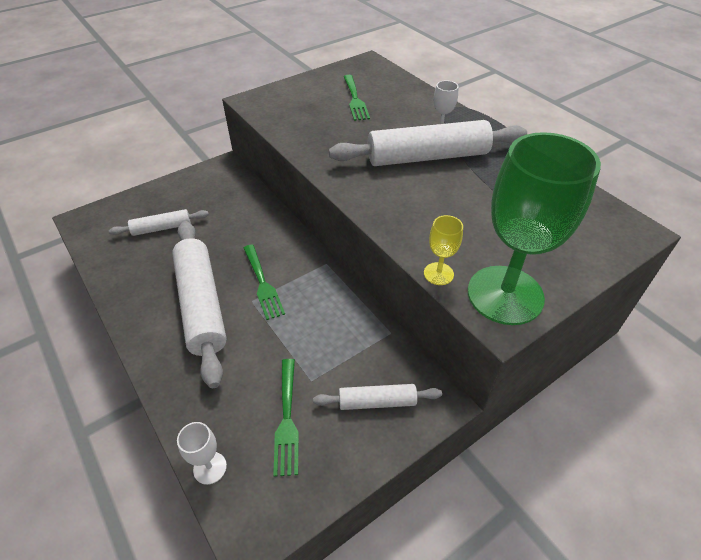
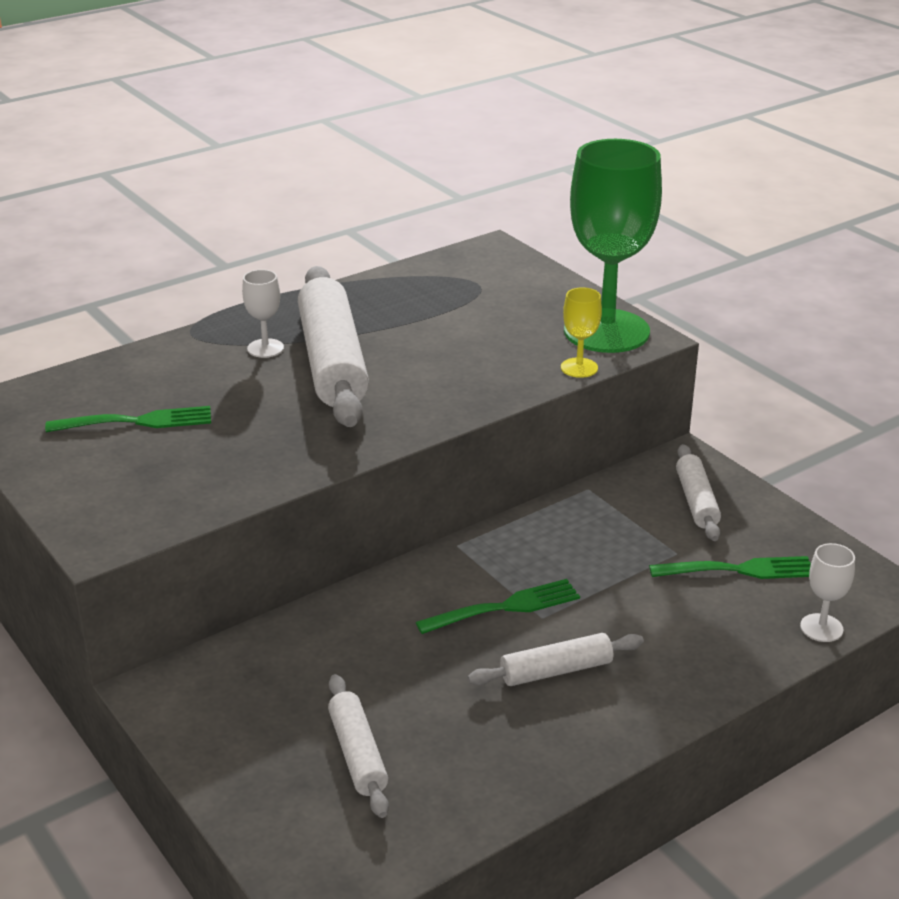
camera: 90 degrees left, 15 degrees down
white rolling pin [172,221,227,388] -> white rolling pin [468,633,644,686], size x0.51

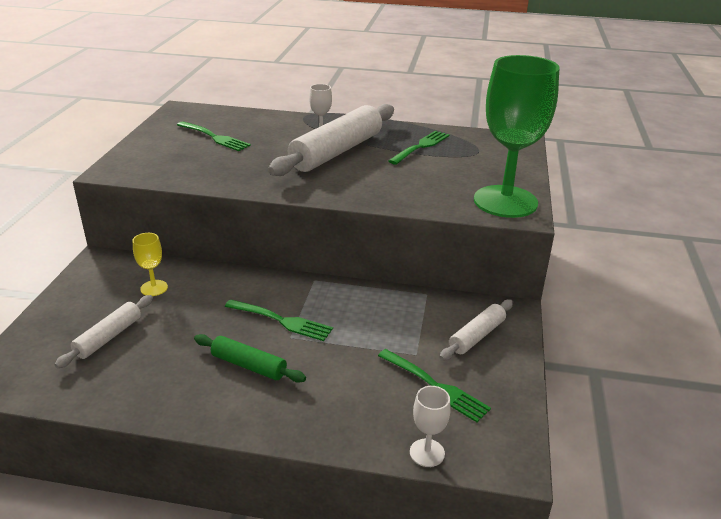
camera: 45 degrees right, 0 degrees up
white rolling pin [468,633,644,686] -> green rolling pin [194,334,306,383]
yellow goblet [561,287,602,378] -> yellow goblet moved to [133,233,168,296]
none -> green fork [389,130,450,165]

